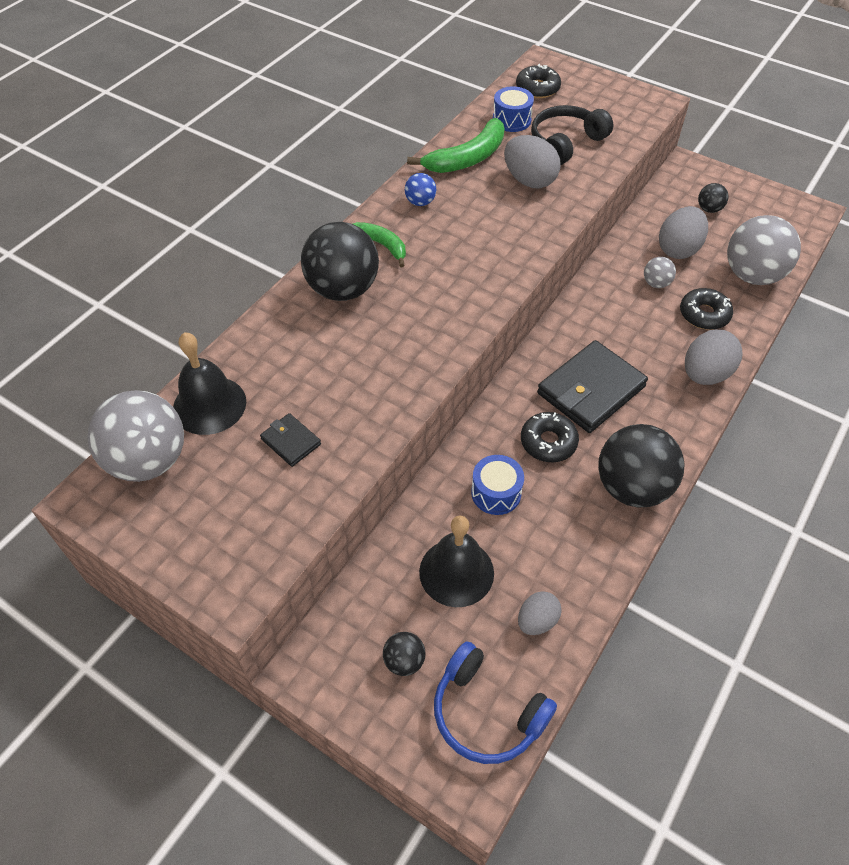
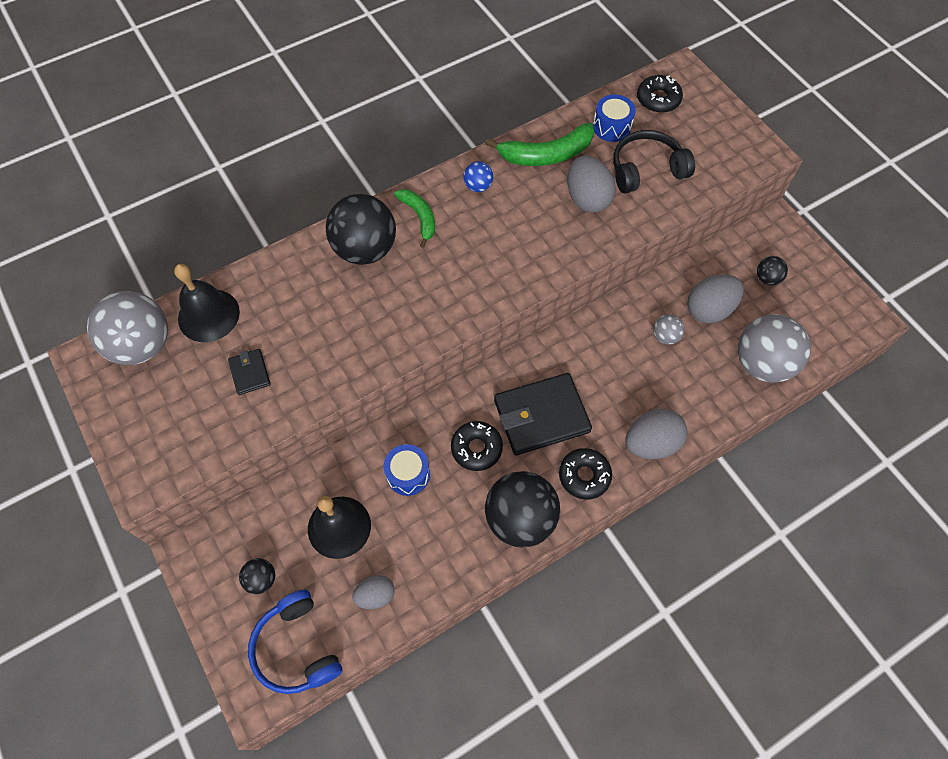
camera: 25 degrees right, 10 degrees up
black donut [680,288,733,330] -> black donut moved to [559,448,612,500]

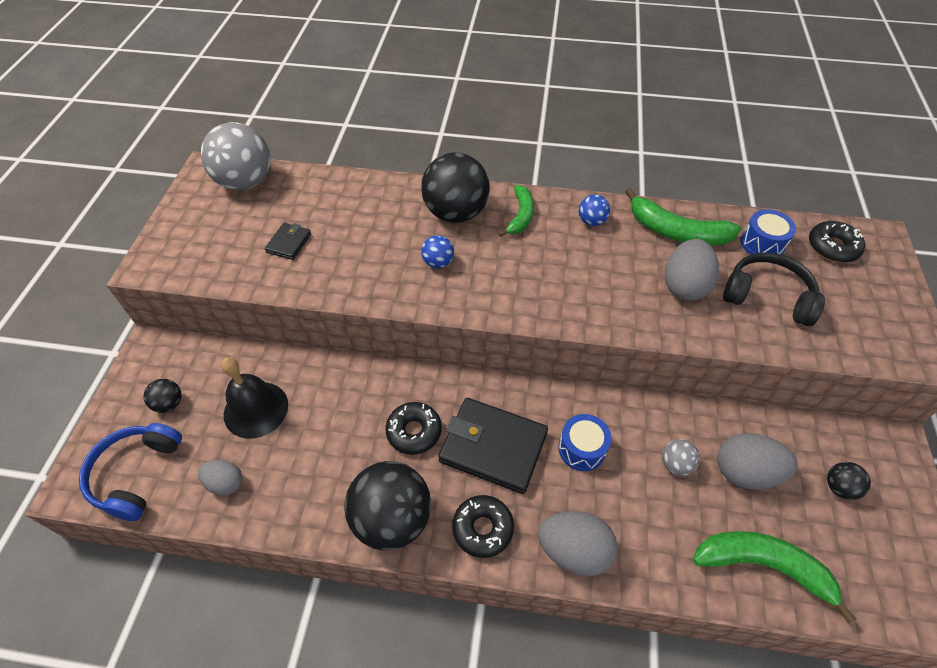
camera: 40 degrees right, 10 degrees down
black bell [174,264,240,342] -> none
blue drum [384,444,430,496] -> blue drum moved to [559,414,612,471]
grey ball [738,314,811,383] -> green banana [693,531,856,624]
none -> blue ball [421,235,454,268]

